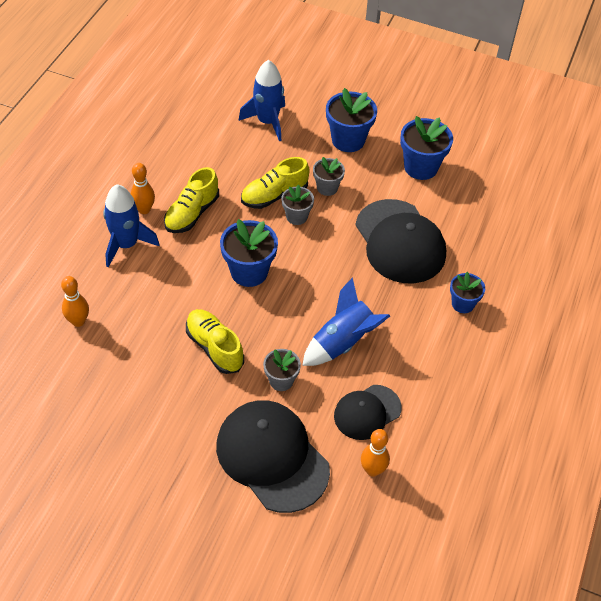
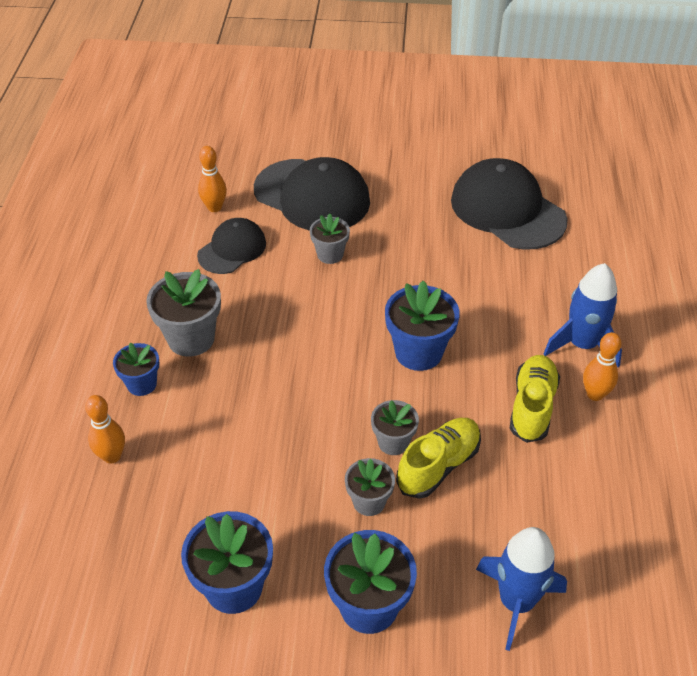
camera: 165 degrees right, 5 degrees down
orange bowling pin [61,276,89,327] -> orange bowling pin moved to [85,395,125,464]
yellow shoe [186,309,244,374] -> none
blue rocket [302,277,390,366] -> none
black cap [355,199,446,283] -> black cap moved to [451,158,568,250]
none -> grey flower pot [146,269,221,357]

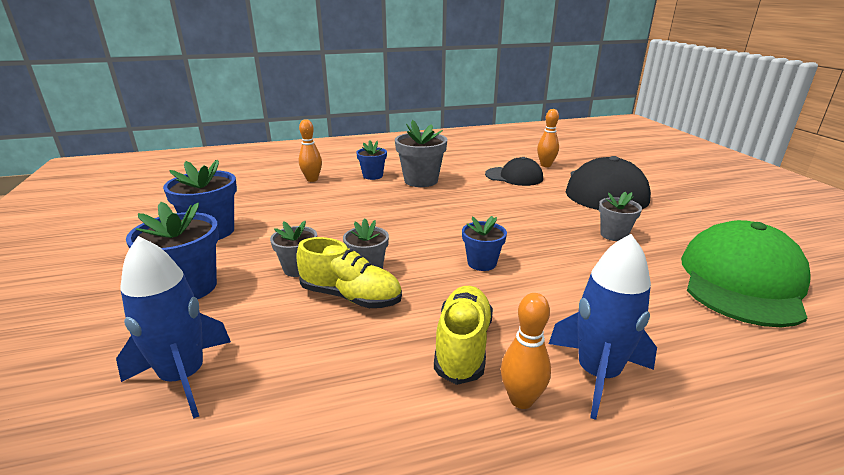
camera: 70 degrees right, 20 degrees down
grey flower pot [310,213,350,264] -> grey flower pot moved to [599,192,642,241]
blue flower pot [385,281,460,371] -> blue flower pot [462,216,507,271], size x0.60
black cap [451,158,568,250] -> green cap [681,220,811,327]
yellow shoe [510,355,560,443] -> yellow shoe turned 75 degrees counterclockwise [434,286,493,385]

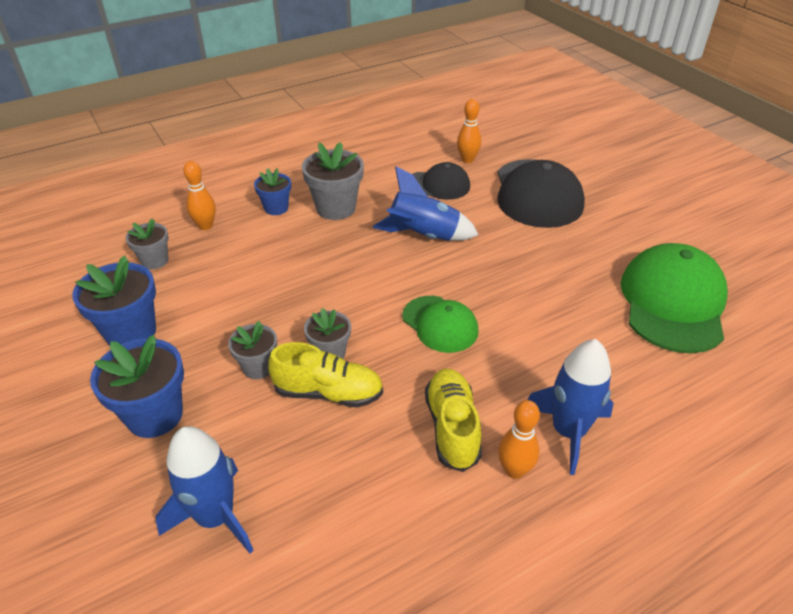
camera: 15 degrees left, 15 degrees up
blue flower pot [462,216,507,271] -> green cap [402,296,479,353]
grey flower pot [599,192,642,241] -> grey flower pot moved to [126,219,169,269]
none -> blue rocket [373,166,479,241]

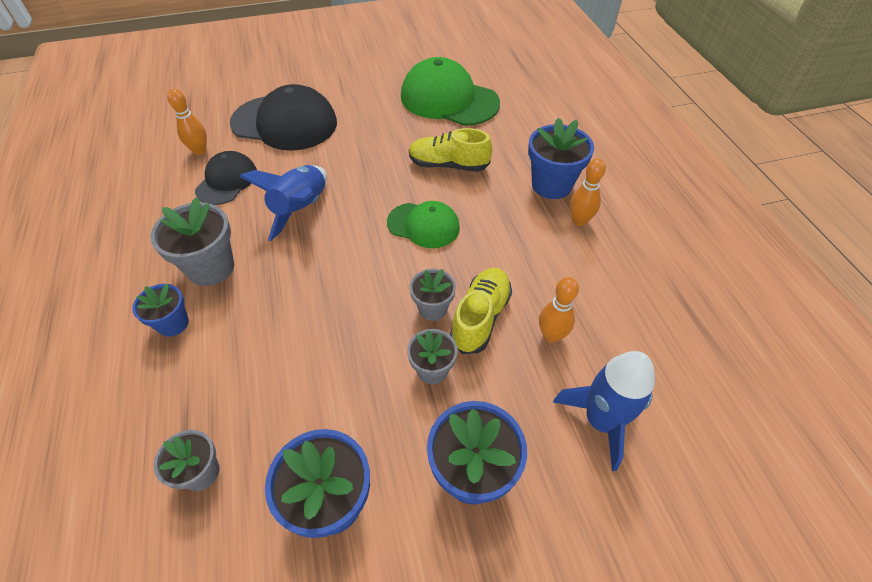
camera: 75 degrees left, 10 degrees up
orange bowling pin [183,161,216,230] -> orange bowling pin moved to [539,277,579,343]
green cap [402,296,479,353] -> green cap turned 45 degrees clockwise [387,201,460,248]
yellow shoe [425,369,482,472] -> yellow shoe moved to [409,128,492,172]
blue rocket [528,339,614,475] -> blue flower pot [528,118,594,199]

